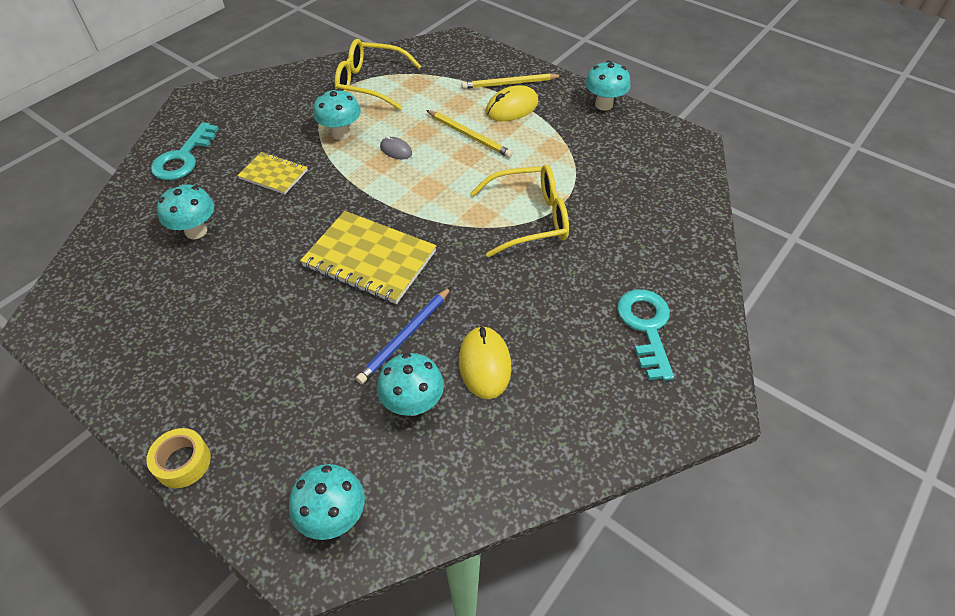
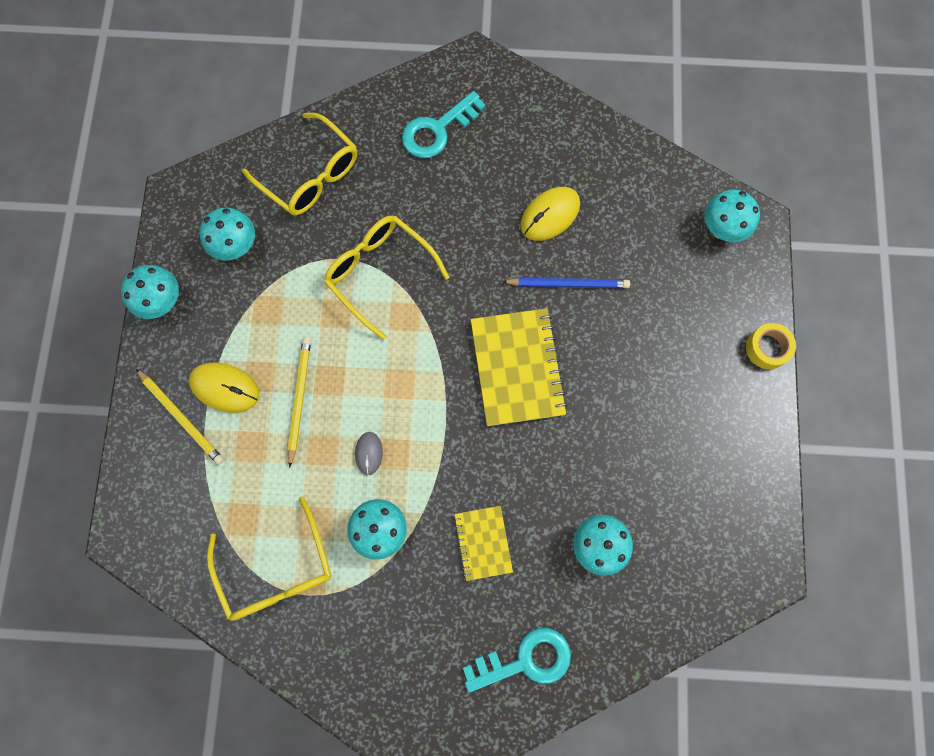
camera: 125 degrees left, 25 degrees up
turquoise mushroom [377,353,444,416] -> turquoise mushroom moved to [200,208,255,261]
none -> yellow glasses [242,113,357,215]

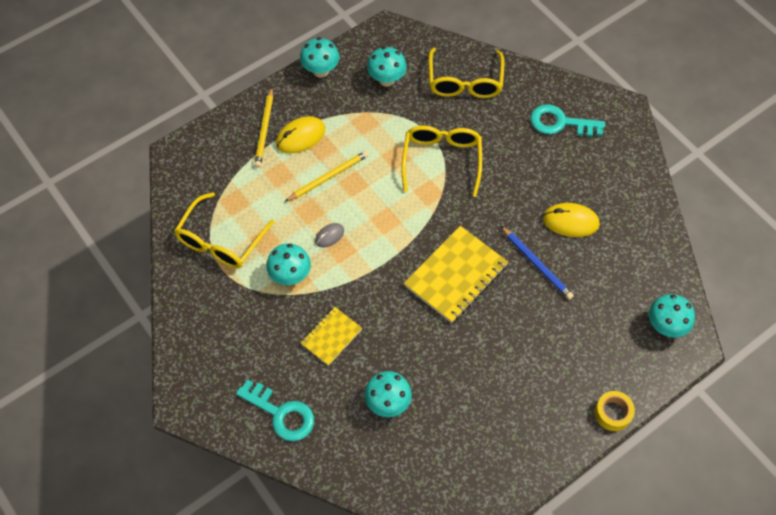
camera: 50 degrees right, 15 degrees down
yellow mouse [189,362,260,413] -> yellow mouse turned 75 degrees clockwise [276,116,325,154]

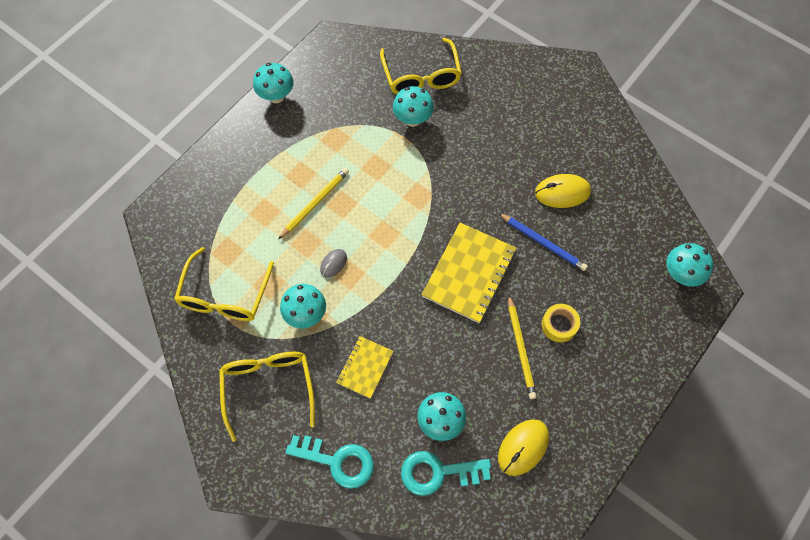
camera: 15 degrees left, 5 degrees up
yellow pencil [254,88,273,168] -> yellow pencil moved to [508,295,537,399]
yellow mouse [276,116,325,154] -> yellow mouse moved to [498,419,549,476]
turquoise mushroom [367,46,407,87] -> turquoise mushroom moved to [393,86,434,127]
yellow glasses [402,125,482,197] -> yellow glasses moved to [219,352,315,442]
turquoise key [530,104,605,137] -> turquoise key moved to [401,451,491,496]
yellow tape [595,391,635,431] -> yellow tape moved to [542,304,580,342]

